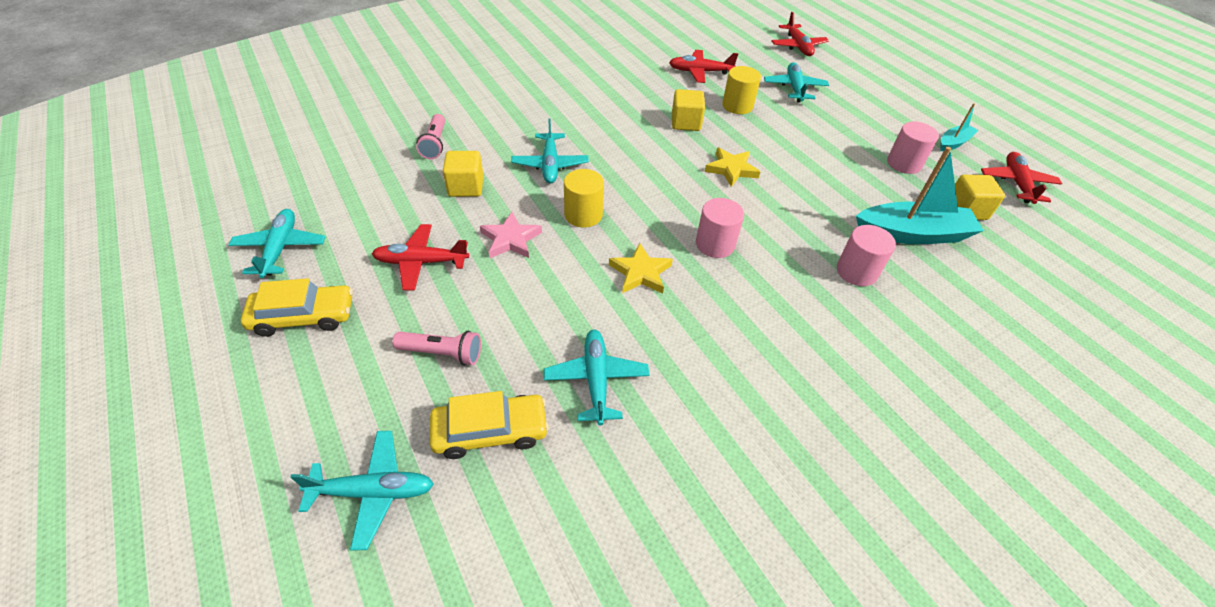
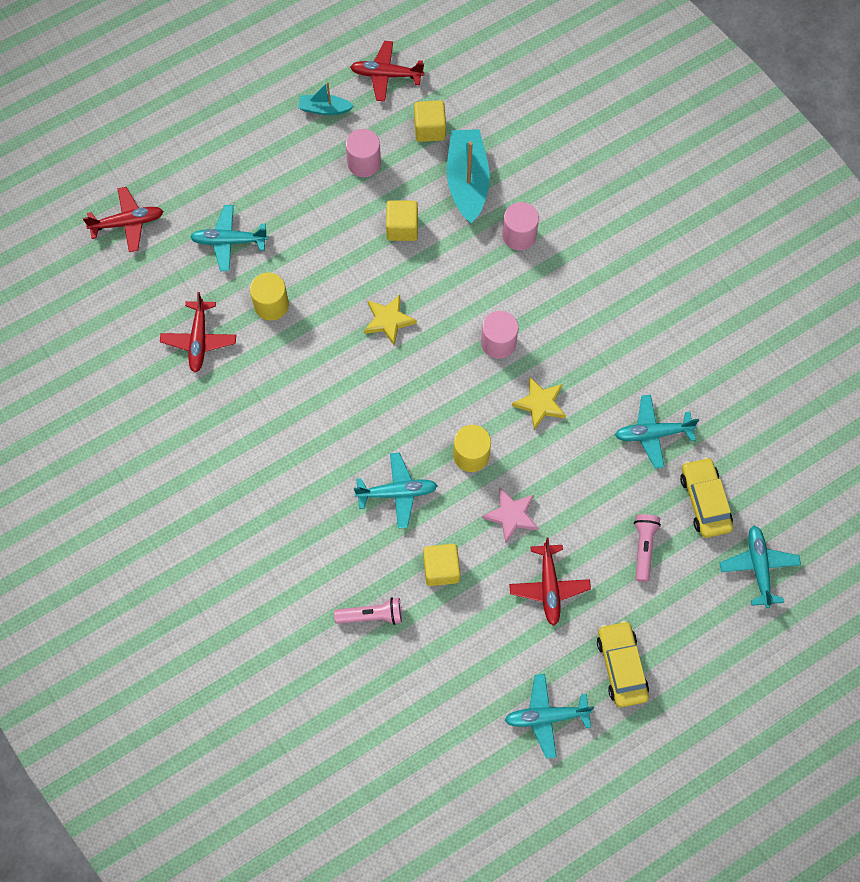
camera: 90 degrees left, 20 degrees up
yellow cube [672,89,705,131] -> yellow cube moved to [386,200,418,241]
turquoise boat [940,103,978,151] -> turquoise boat turned 45 degrees counterclockwise [298,82,354,115]

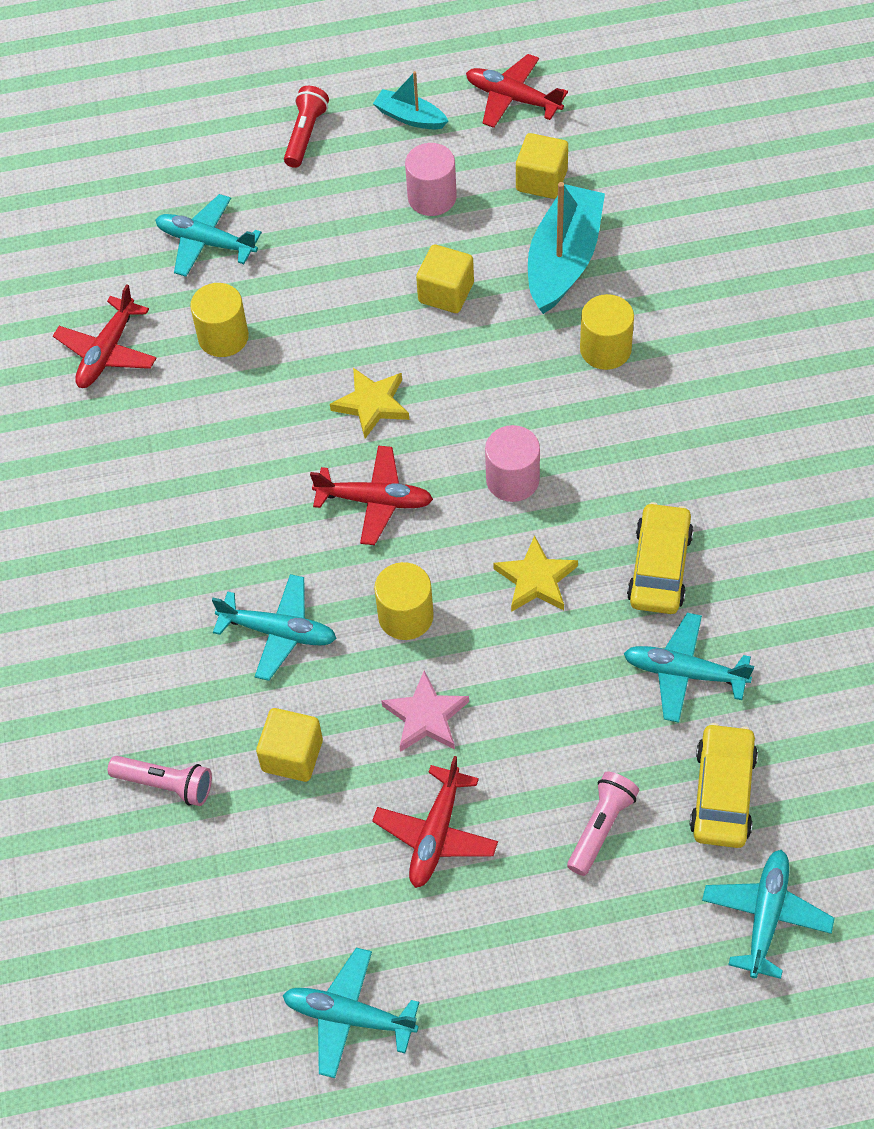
camera: 25 degrees right, 10 degrees down
red plane [83,187,164,252] -> red plane moved to [310,445,433,545]
pink cylinder [502,202,539,250] -> yellow cylinder [580,294,634,370]
yellow car [597,621,649,707] -> yellow car moved to [627,502,694,614]
none -> red flashlight [284,86,329,168]

